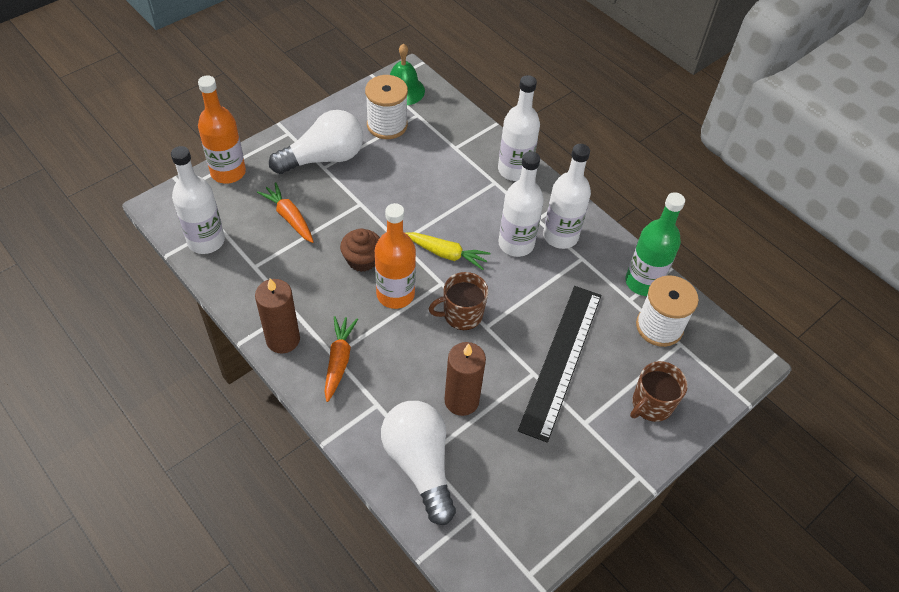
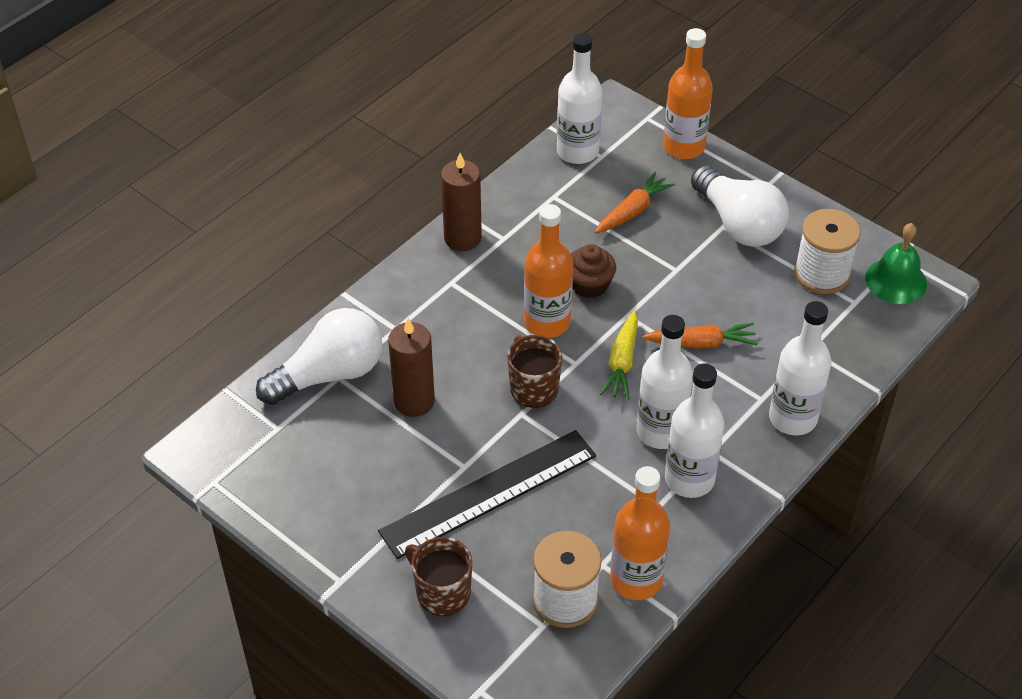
camera: 85 degrees right, 5 degrees down
orange carrot [324,316,358,402] -> orange carrot moved to [643,323,758,349]
black ruler [518,286,601,443] -> black ruler turned 45 degrees counterclockwise [378,430,596,559]
green bottle [626,192,685,296] -> orange bottle [610,466,670,600]

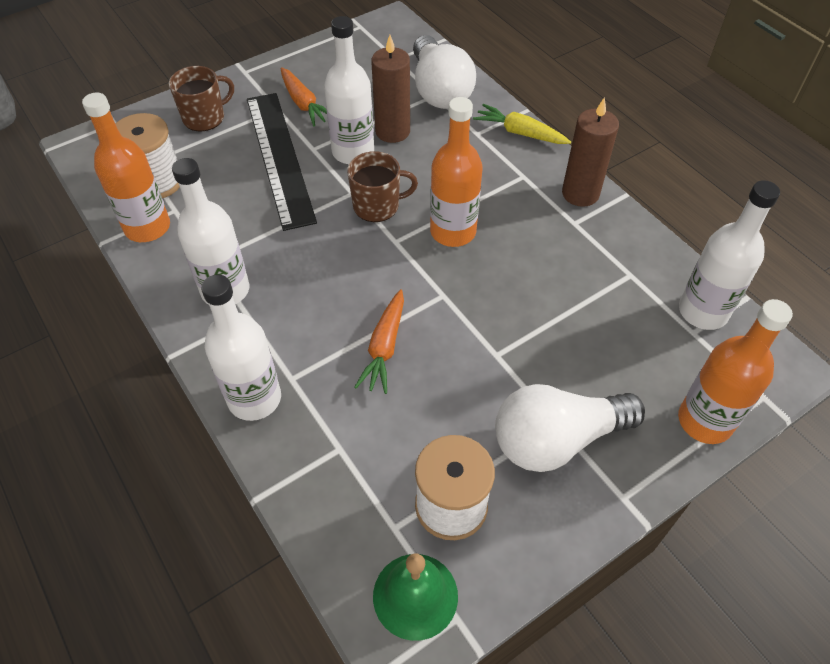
camera: 105 degrees right, 5 degrees up
brown cupcake [570,244,616,298] -> none
orange carrot [595,172,675,233] -> orange carrot moved to [281,67,327,126]
yellow carrot [600,311,638,400] -> yellow carrot moved to [473,104,571,144]
white bottle [636,315,693,449] -> white bottle moved to [324,16,374,164]

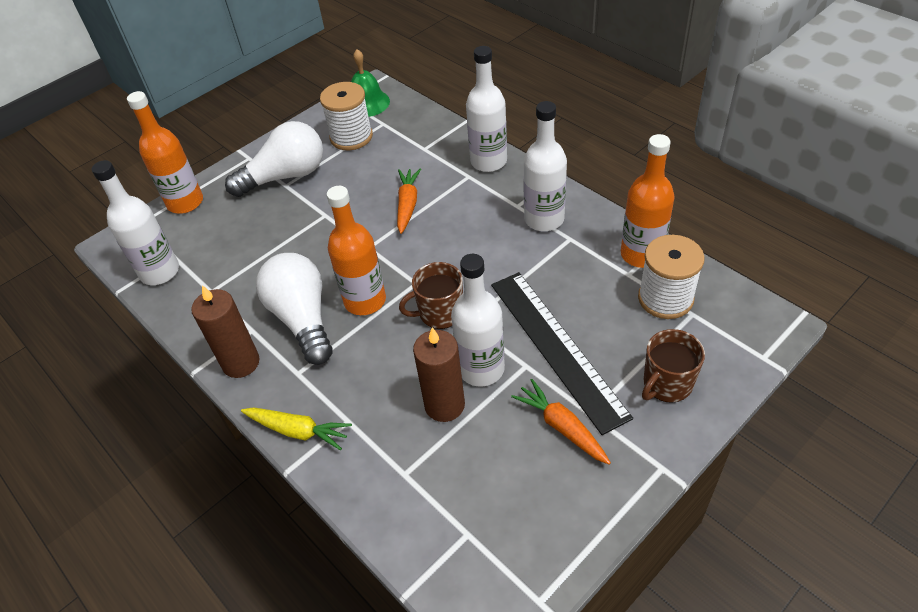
camera: 175 degrees right, 5 degrees down
white light bulb [413,35,476,109] -> white light bulb moved to [256,253,333,365]

